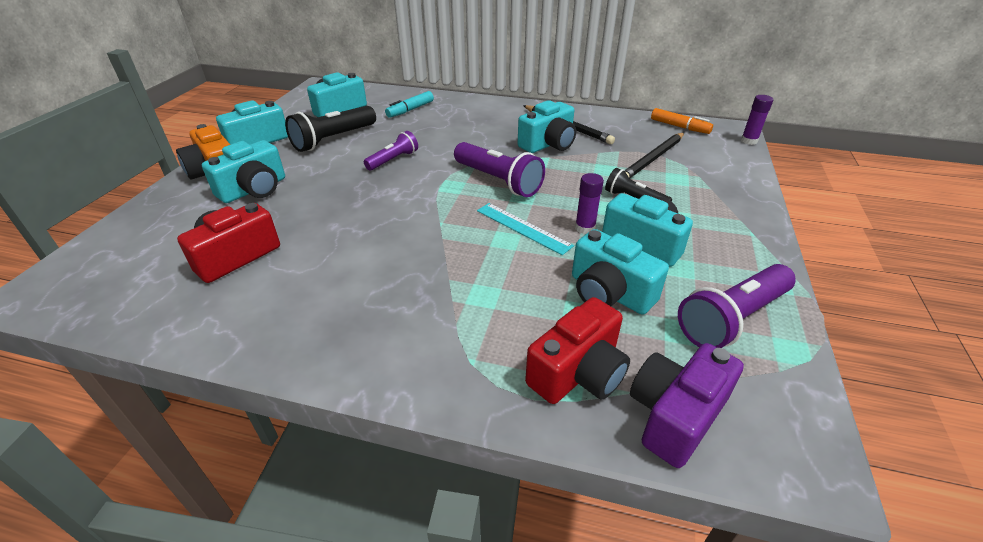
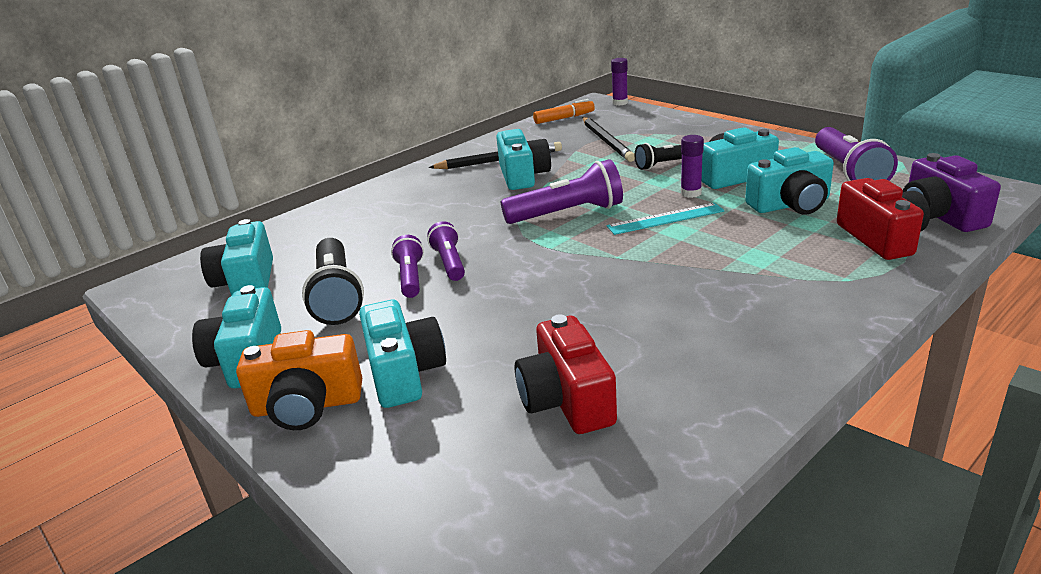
camera: 55 degrees left, 10 degrees down
turquoise marker [385,91,434,118] -> none
none -> purple flashlight [391,235,424,298]

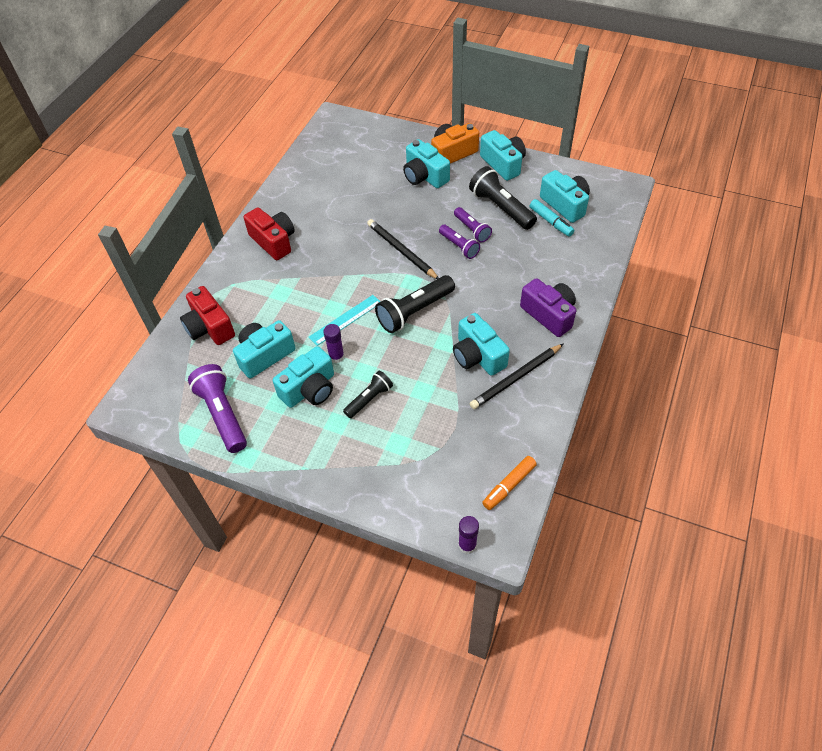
camera: 155 degrees right, 25 degrees up
purple flashlight [501,159,623,224] -> black flashlight [375,275,455,333]
red camera [515,315,617,434] -> red camera moved to [244,207,295,260]
black pencil [583,117,635,162] -> black pencil moved to [367,219,439,279]
purple camera [903,153,1001,232] -> purple camera moved to [520,278,576,337]
none -> turquoise marker [530,199,574,237]

